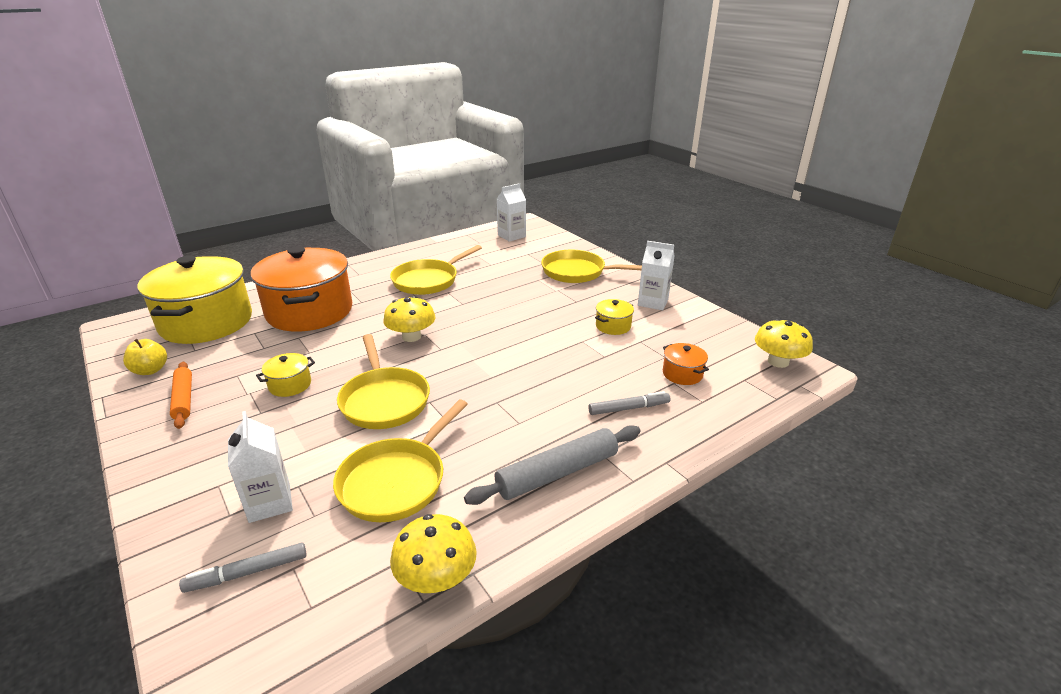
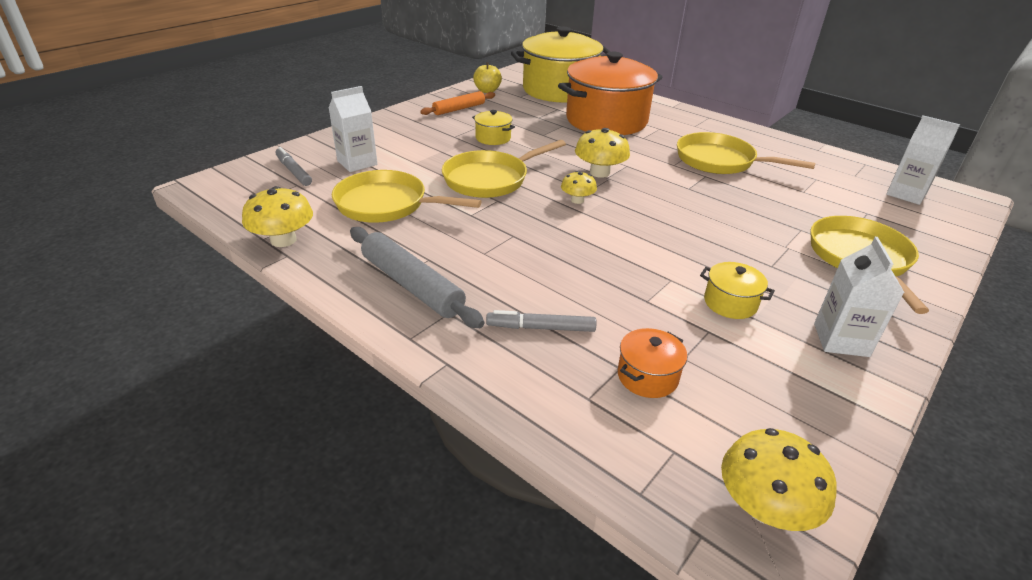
camera: 75 degrees right, 5 degrees up
grey marker [588,391,670,415] -> grey marker turned 120 degrees clockwise [486,310,596,332]
none -> yellow mushroom [561,171,597,204]

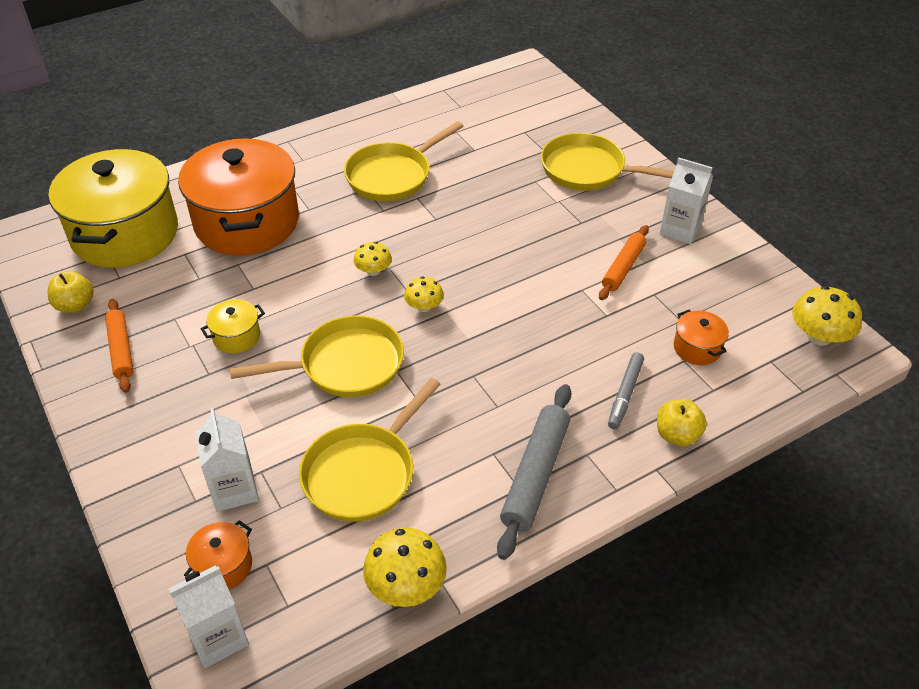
camera: 70 degrees left, 10 degrees up
grey marker [275,147,312,186] -> orange pot [184,520,252,589]
grey rolling pin [350,227,484,328] -> grey rolling pin turned 45 degrees counterclockwise [497,384,571,560]
yellow pan [442,140,566,198] -> yellow pan turned 90 degrees counterclockwise [230,315,404,397]
yellow mushroom [575,128,630,178] -> yellow mushroom [354,242,392,276], size x0.61
yellow pot [700,262,775,319] -> orange rolling pin [599,225,649,300]
white carton [886,116,960,205] -> white carton moved to [169,565,249,668]
none -> yellow apple [657,399,707,446]

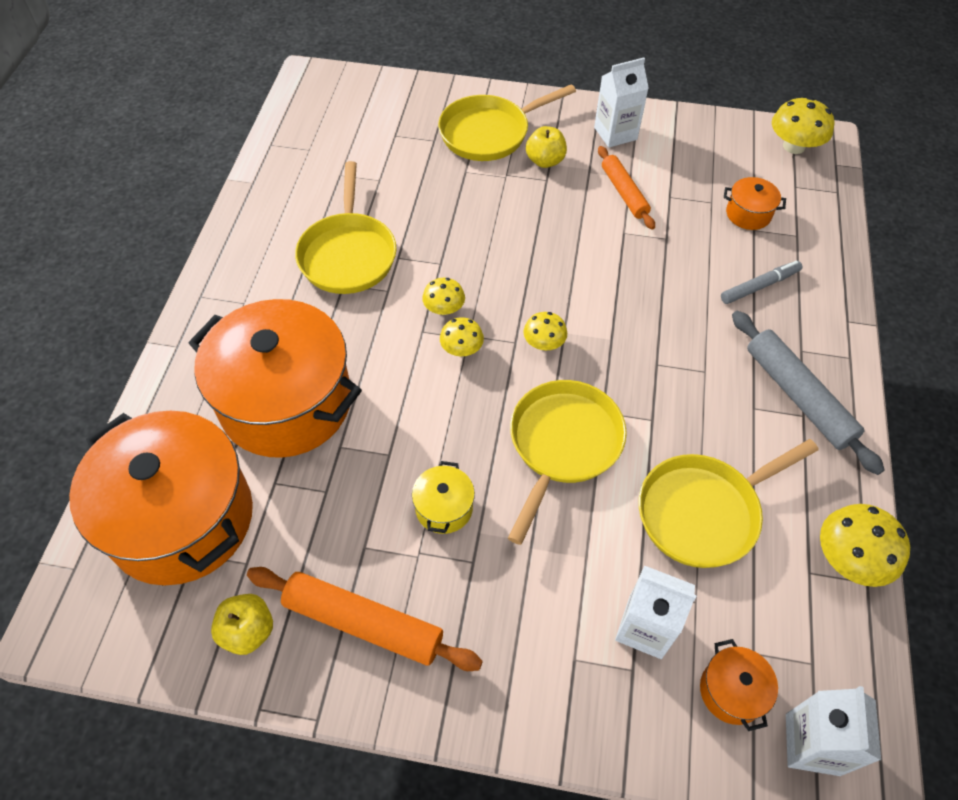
camera: 50 degrees left, 10 degrees up
yellow pot [49,149,178,268] -> orange pot [69,411,253,585]
orange rolling pin [105,299,134,393] -> orange rolling pin [247,567,483,671], size x1.50
yellow pan [299,378,441,522] -> yellow pan turned 75 degrees clockwise [639,439,819,568]
grey marker [608,352,644,429] -> grey marker turned 90 degrees counterclockwise [721,261,802,304]
yellow apple [657,399,707,446] -> yellow apple moved to [526,126,567,168]
none -> yellow mushroom [422,278,465,315]

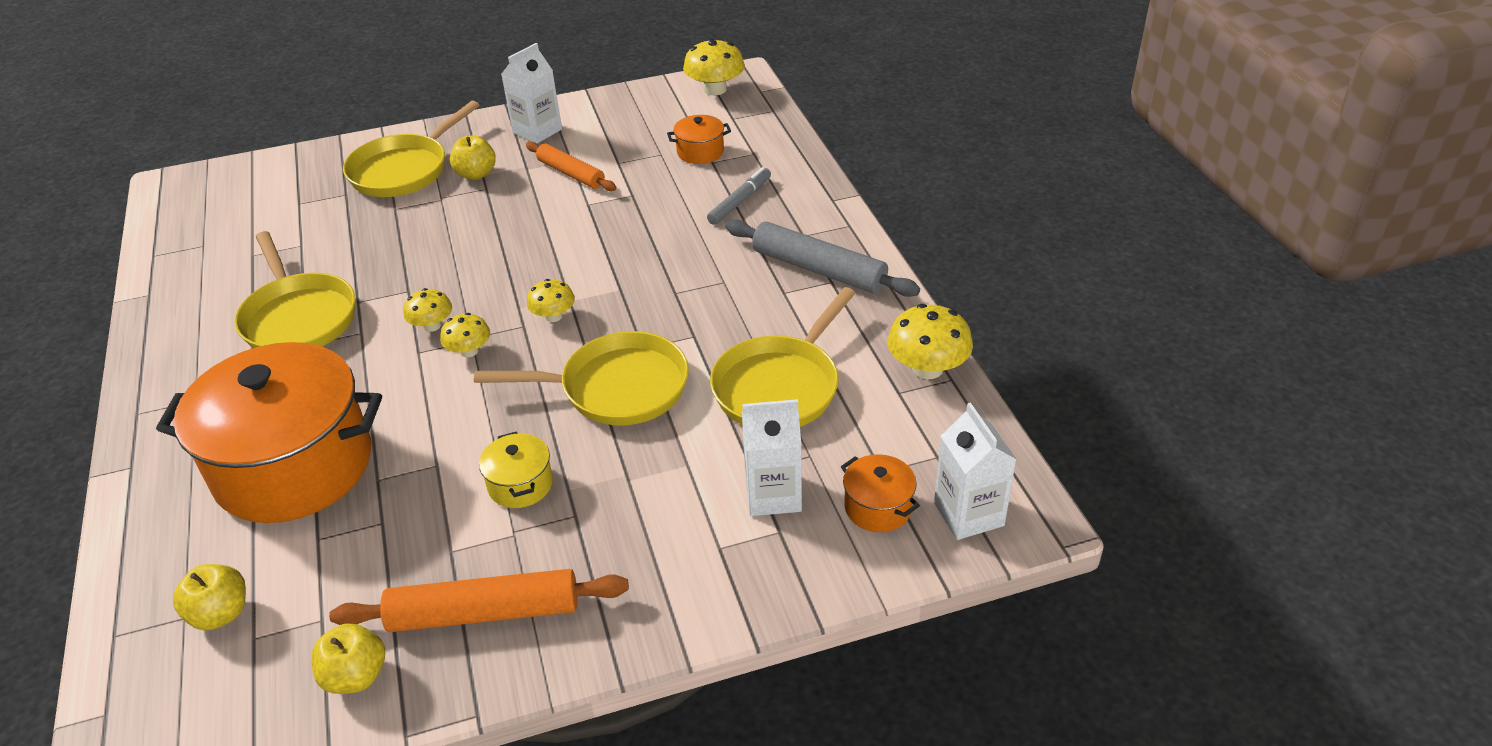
camera: 25 degrees left, 15 degrees down
orange pot [69,411,253,585] -> yellow apple [173,564,246,631]
yellow pan [508,380,627,545] -> yellow pan turned 90 degrees clockwise [474,331,689,425]

